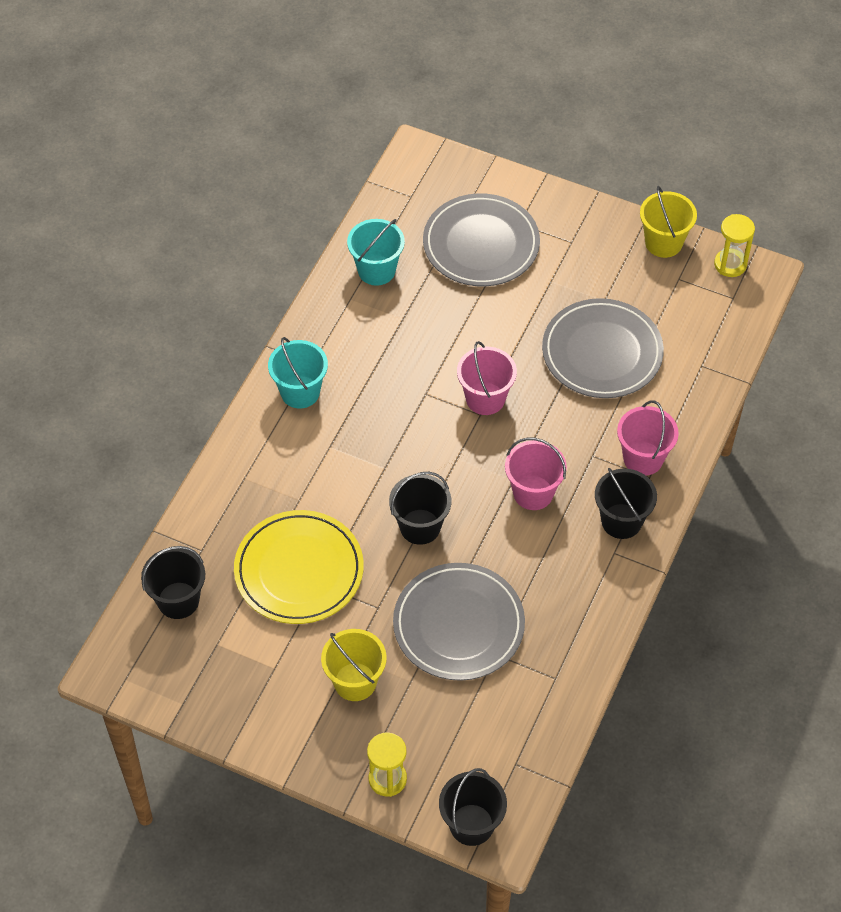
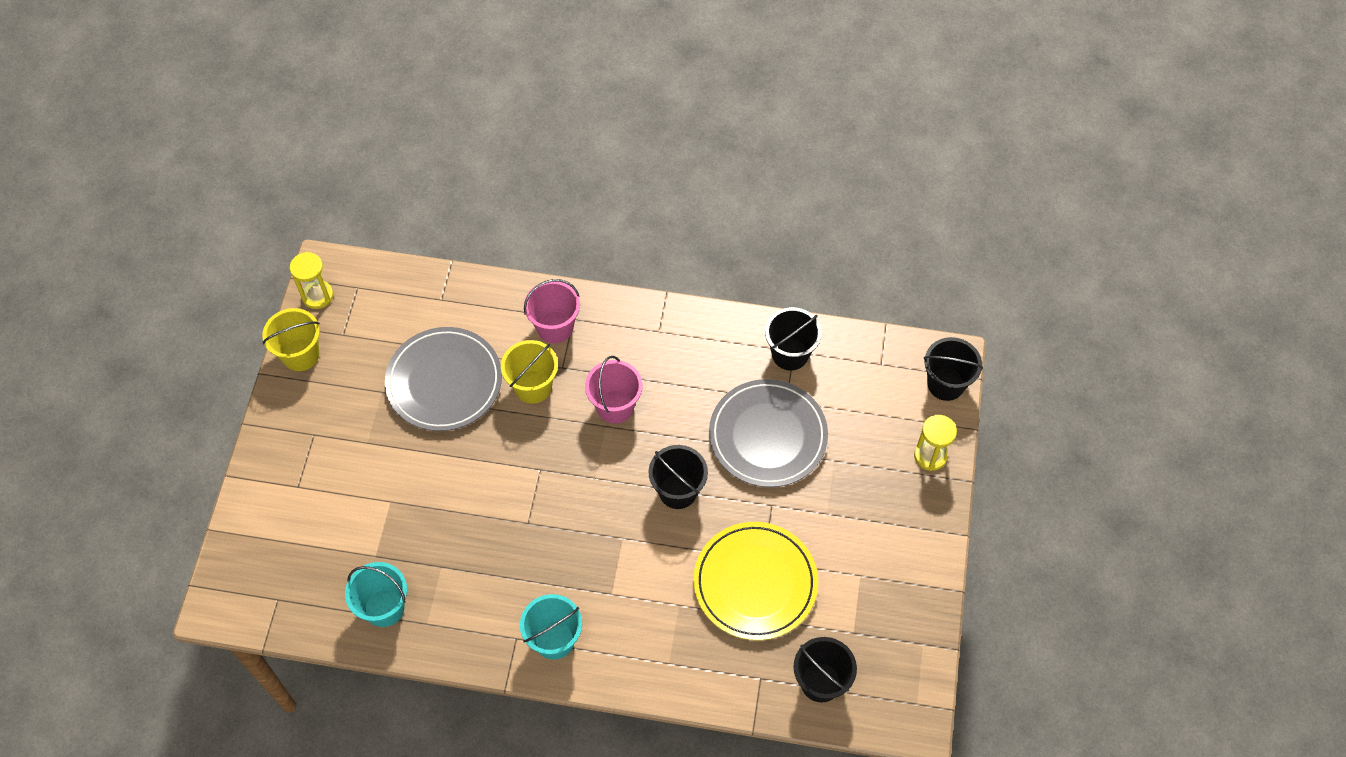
camera: 105 degrees left, 5 degrees up
yellow bucket [321,629,387,701] -> yellow bucket moved to [501,340,558,404]
grey plate [423,193,540,286] -> none
pink bucket [457,341,517,415] -> none
black bucket [595,468,657,539] -> black bucket moved to [765,307,822,370]

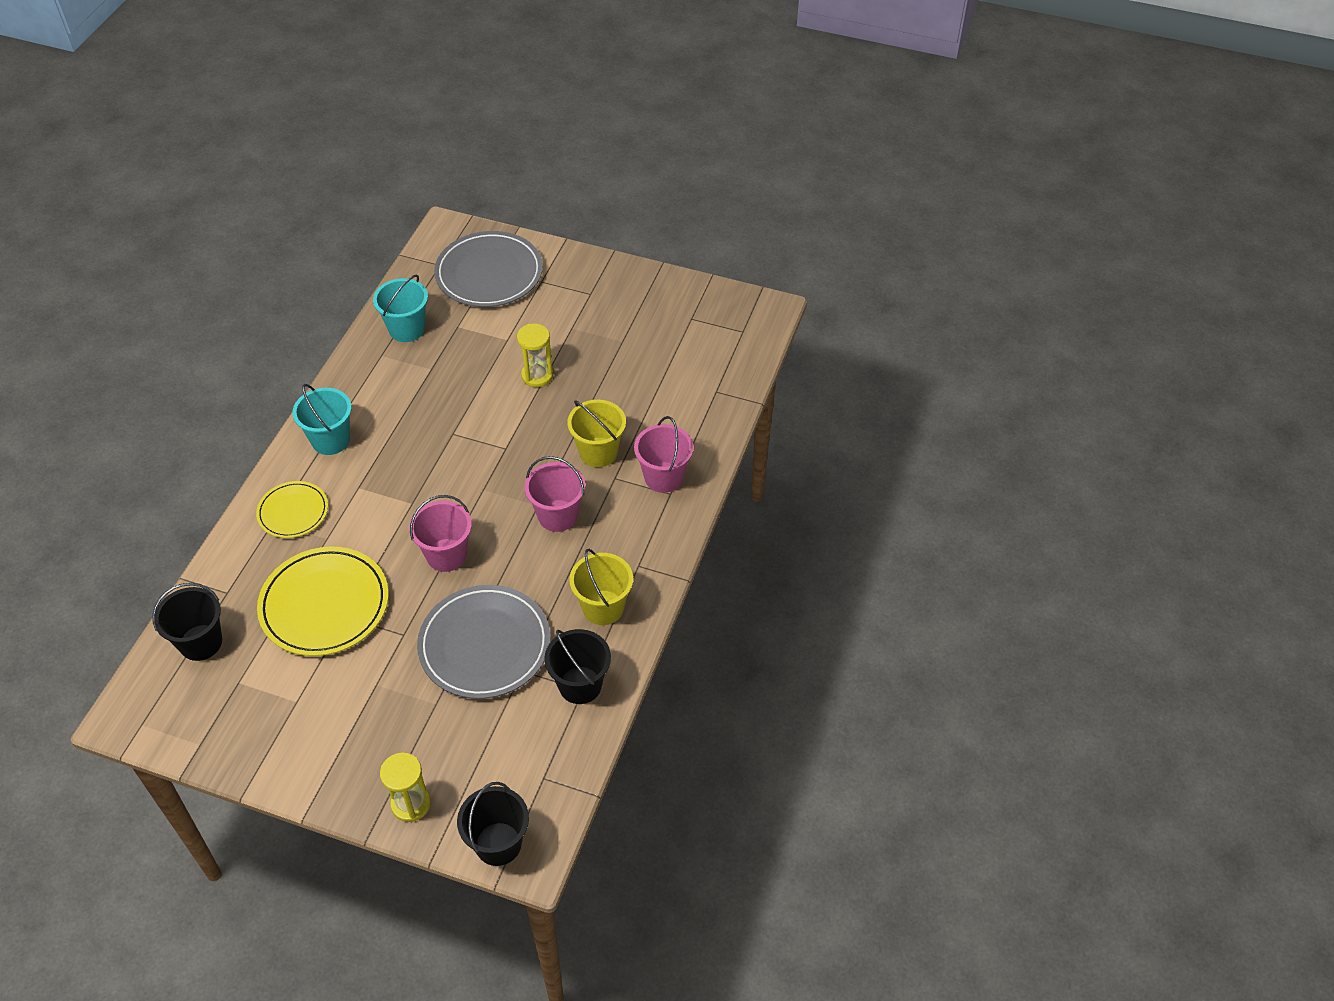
camera: 100 degrees right, 10 degrees down
yellow bucket [262,308,320,371] -> yellow bucket moved to [569,549,633,625]
yellow hourglass [290,252,333,309] -> yellow hourglass moved to [517,324,553,387]
grey plate [385,327,502,431] -> grey plate moved to [434,231,543,307]
black bucket [649,445,708,509] -> pink bucket [409,495,472,572]
none -> yellow plate [256,481,328,538]

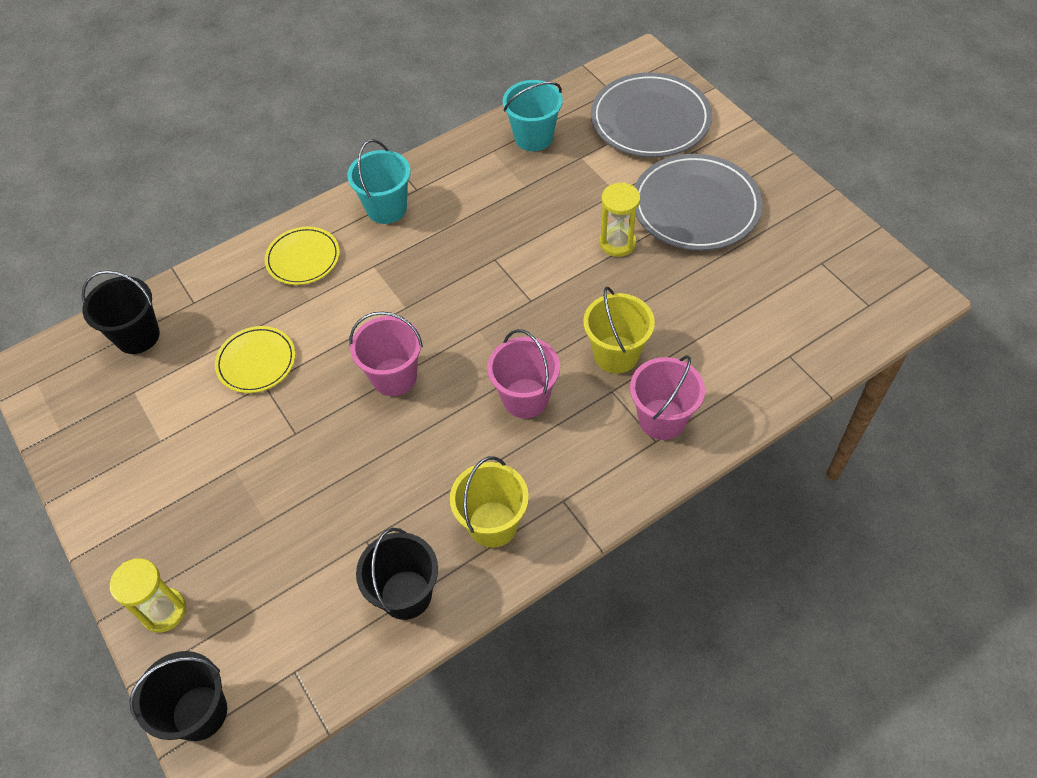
camera: 40 degrees right, 5 degrees up
yellow plate [257,547,389,656] -> yellow plate [215,326,295,393], size x0.57
grey plate [417,585,550,699] -> grey plate moved to [634,154,762,251]

